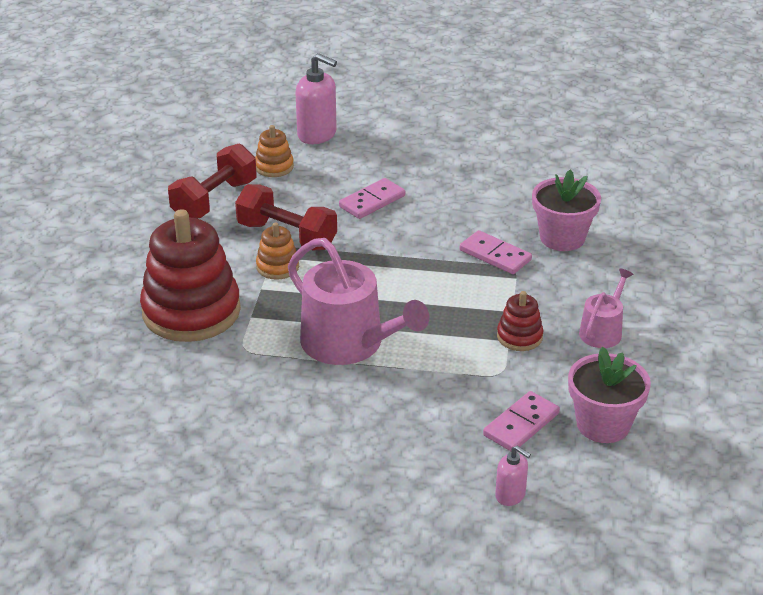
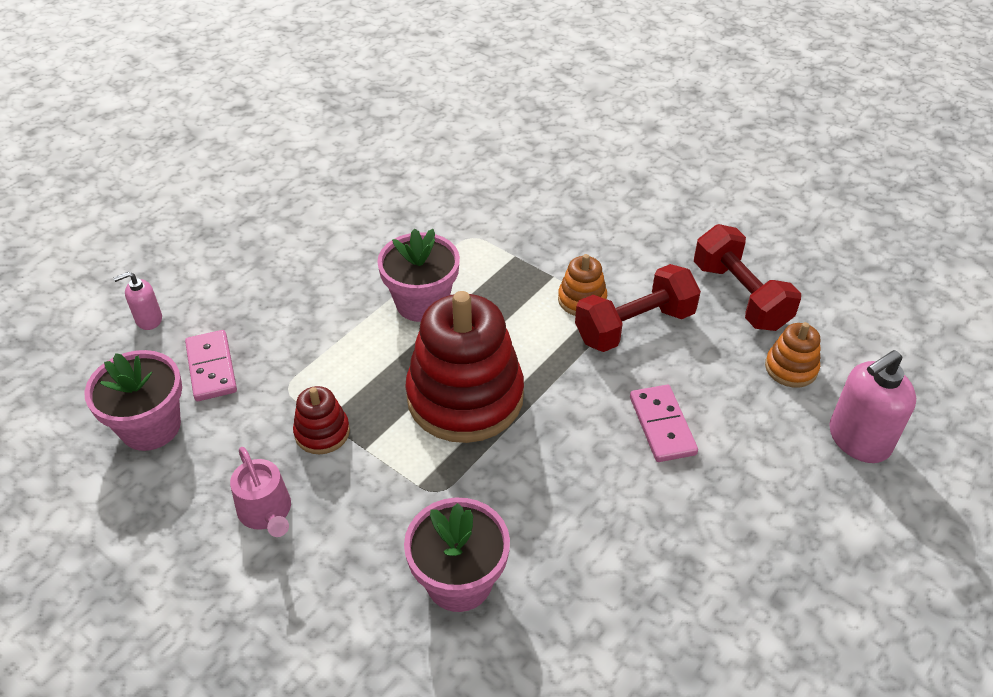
camera: 120 degrees right, 10 degrees up
red stacking toy [140,209,241,342] -> red stacking toy moved to [405,291,524,443]
pink watering can [288,238,429,365] -> pink flower pot [377,229,460,322]
pink domino [460,230,532,274] -> none

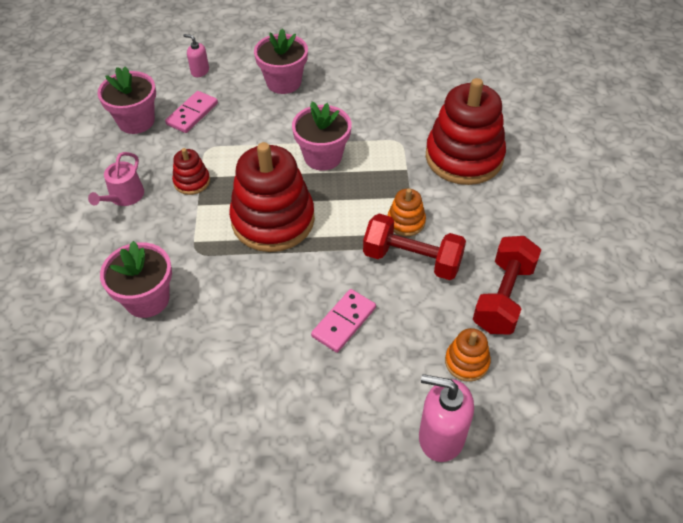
camera: 50 degrees right, 5 degrees up
none -> pink flower pot [254,28,308,94]
none -> red stacking toy [426,78,506,185]

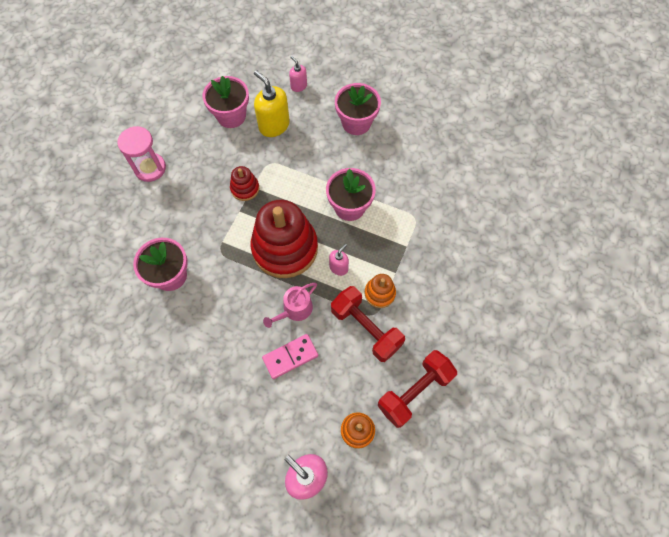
camera: 25 degrees right, 15 degrees up
pink watering can [88,152,144,206] -> pink watering can moved to [263,283,317,328]
pink domino [165,91,218,133] -> yellow soap dispenser [254,70,290,137]
red stacking toy [426,78,506,185] -> none
none -> pink hourglass [117,126,166,182]
none -> pink soap dispenser [329,244,349,276]

